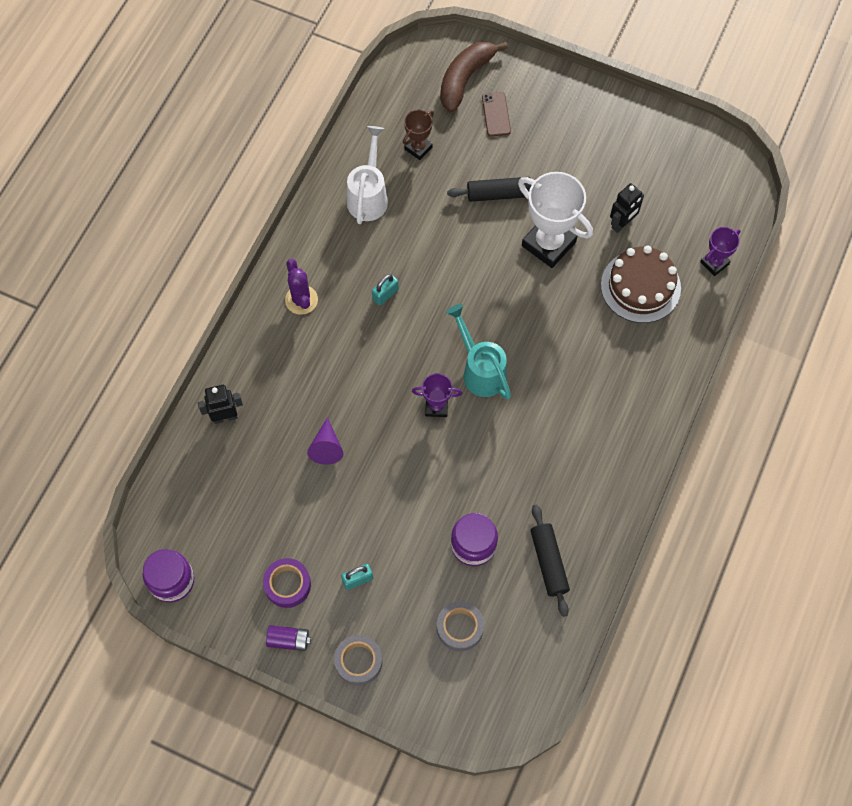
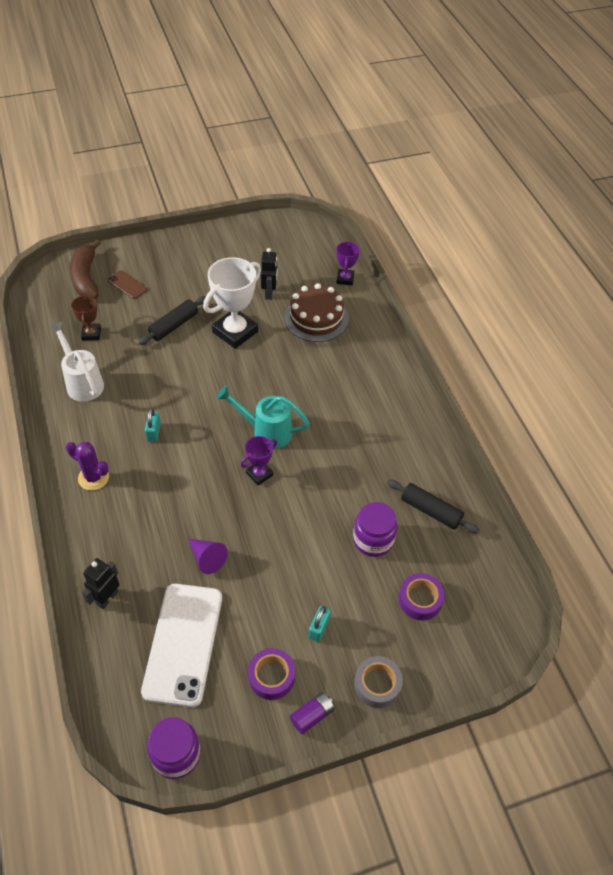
camera: 45 degrees left, 15 degrees down
grey tape [437,601,484,651] -> purple tape [399,573,445,620]
white trophy [518,172,593,268] -> white trophy turned 45 degrees counterclockwise [203,257,261,349]
none -> white phone [141,584,222,707]

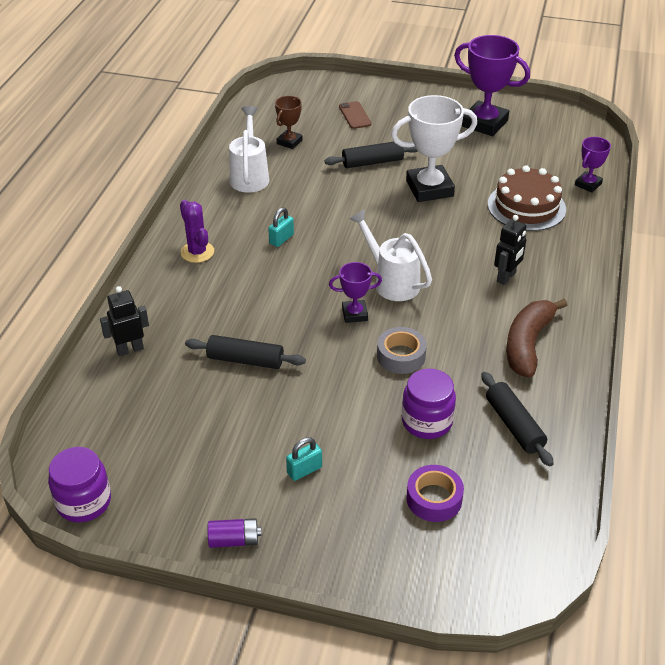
camera: 35 degrees right, 10 degrees down
brown banana [70,239,100,299] -> brown banana moved to [506,299,567,378]
white phone [141,584,222,707] -> none
purple cone [188,539,228,574] -> black rolling pin [185,335,306,369]
turquoise watering can [216,386,310,449] -> white watering can [349,209,432,301]
purple tape [248,648,295,700] -> none
black robot [261,248,278,300] -> black robot moved to [494,215,526,285]
grey tape [354,656,403,708] -> grey tape moved to [377,327,427,374]
none -> purple trophy [454,35,530,136]

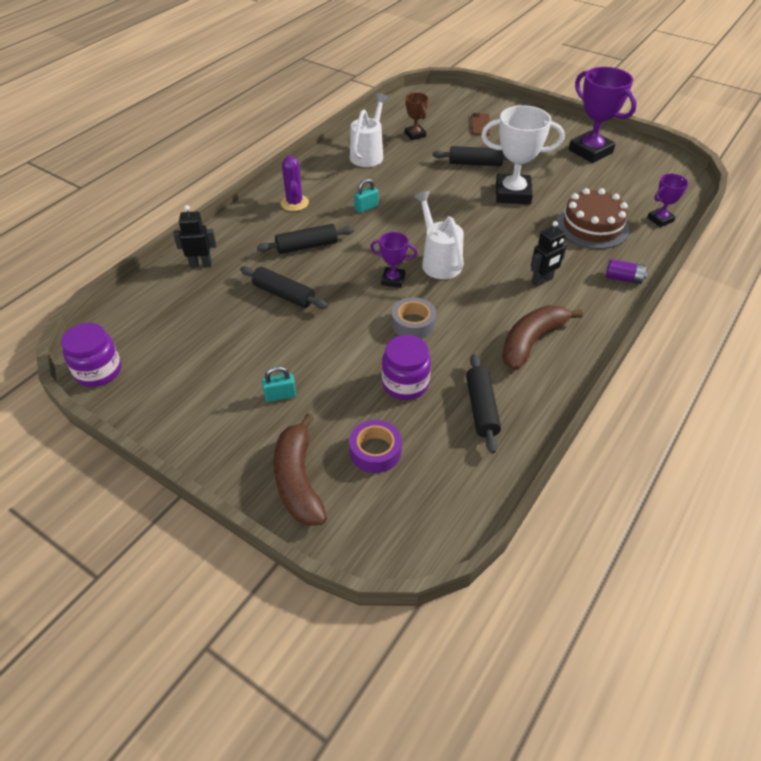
camera: 20 degrees right, 5 degrees up
purple battery [208,518,261,548] -> purple battery moved to [606,259,647,284]
brown trophy [275,96,302,149] -> brown trophy turned 75 degrees counterclockwise [405,92,428,140]
none -> black rolling pin [257,224,355,254]
none -> brown banana [273,413,327,526]

